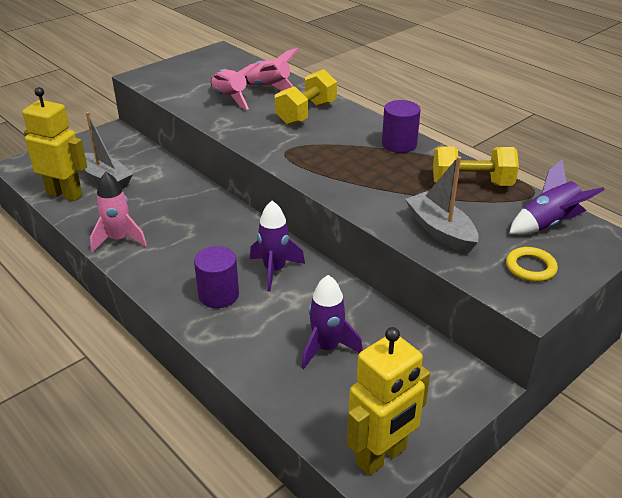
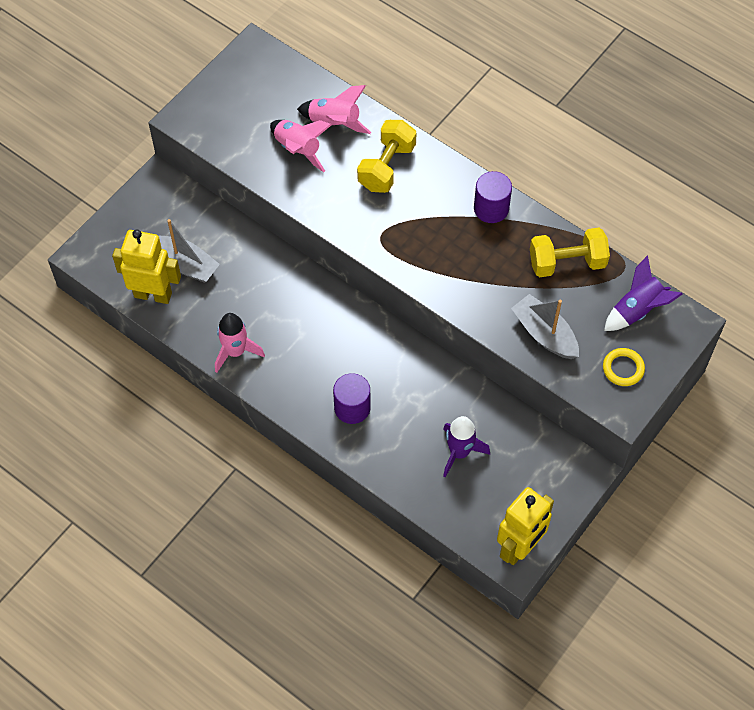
camera: 10 degrees left, 25 degrees up
purple rocket [250,201,305,292] -> none

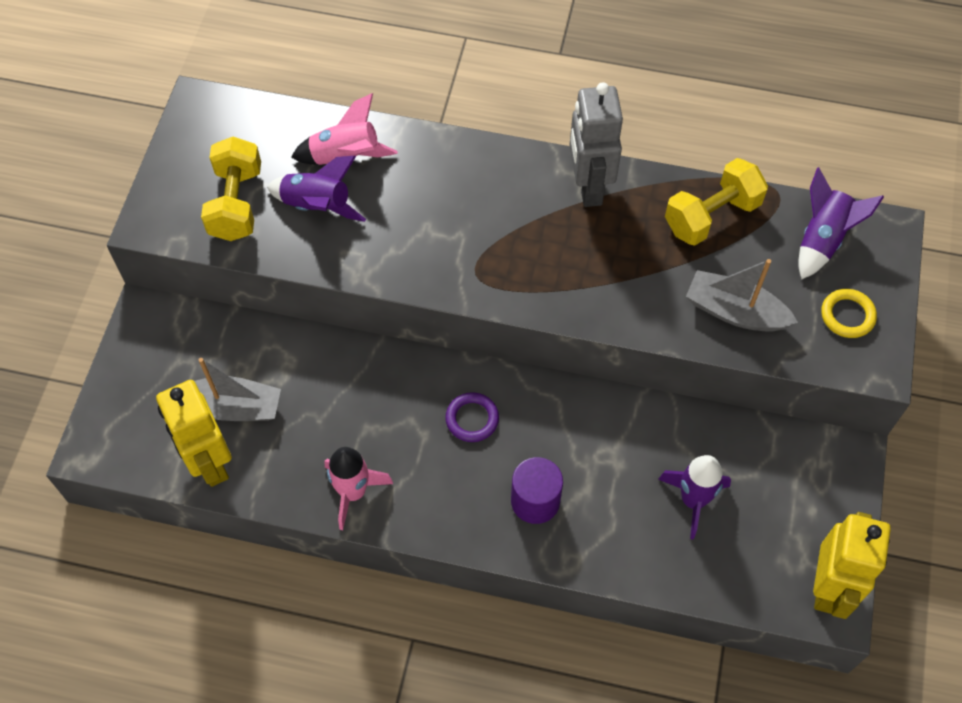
camera: 25 degrees left, 0 degrees up
yellow robot [112,229,181,304] -> yellow robot turned 105 degrees counterclockwise [156,380,232,487]
pink rocket [270,120,332,172] -> purple rocket [267,156,366,222]
yellow dumbbell [357,120,417,193] -> yellow dumbbell moved to [201,137,261,241]
purple cylinder [474,171,512,223] -> grey robot [569,82,623,207]
none -> purple ring [445,392,499,442]

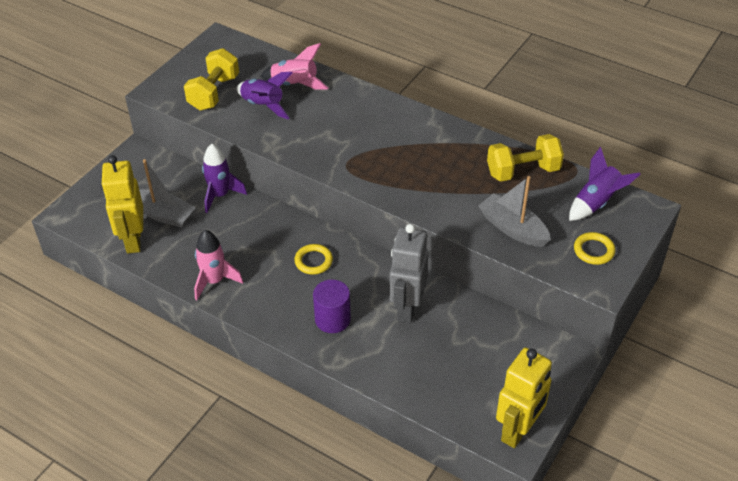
camera: 20 degrees right, 15 degrees down
purple ring [445,392,499,442] -> yellow ring [294,244,333,275]
grey robot [569,82,623,207] -> grey robot moved to [389,224,428,323]
purple rocket [658,455,731,539] -> purple rocket moved to [202,144,247,213]

